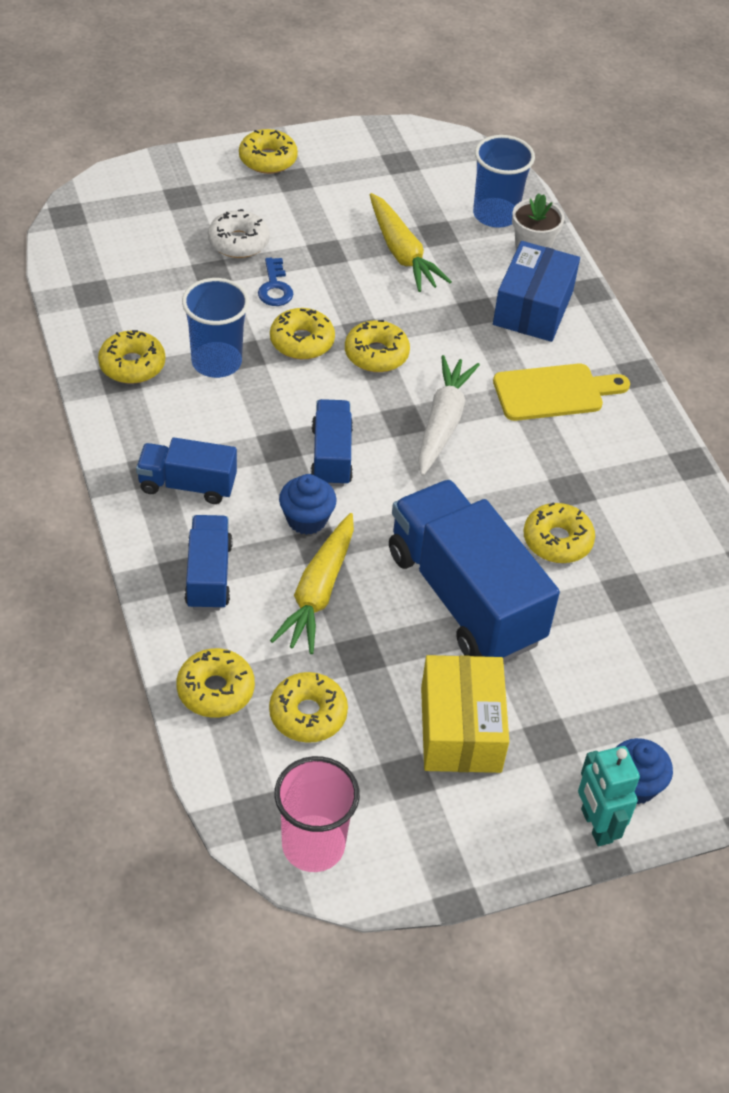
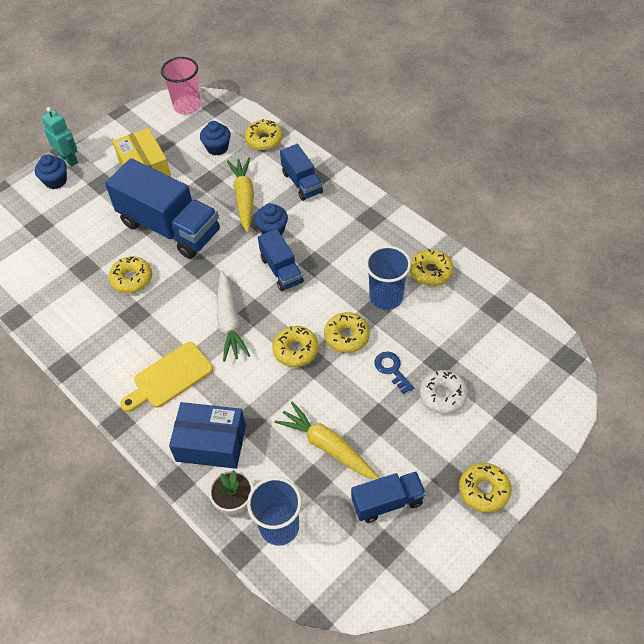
camera: 160 degrees right, 5 degrees up
blue truck [136,438,237,504] -> blue truck moved to [351,471,426,523]
yellow donut [269,672,348,743] -> blue cupcake [200,121,231,156]
blue box [493,241,580,342] -> blue box turned 75 degrees counterclockwise [169,402,246,469]

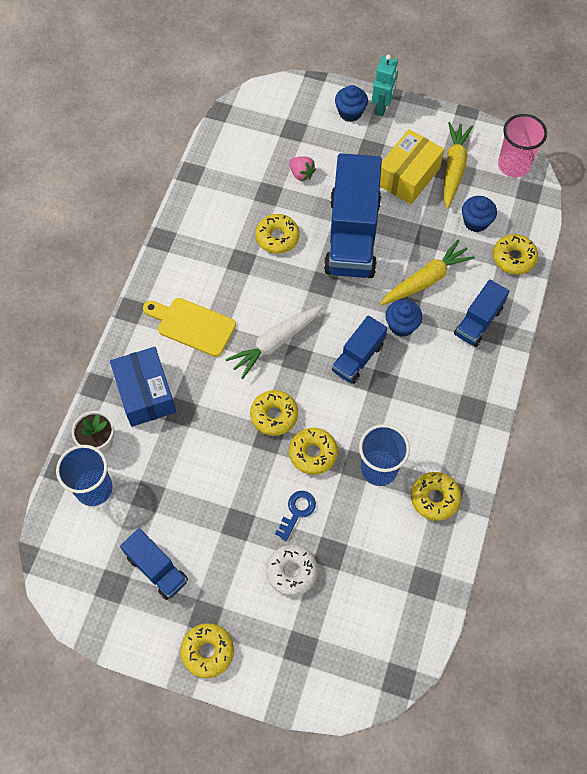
camera: 60 degrees right, 10 degrees up
yellow carrot [275,402,379,480] -> yellow carrot moved to [444,122,473,209]
none -> pink strawberry [289,156,316,181]

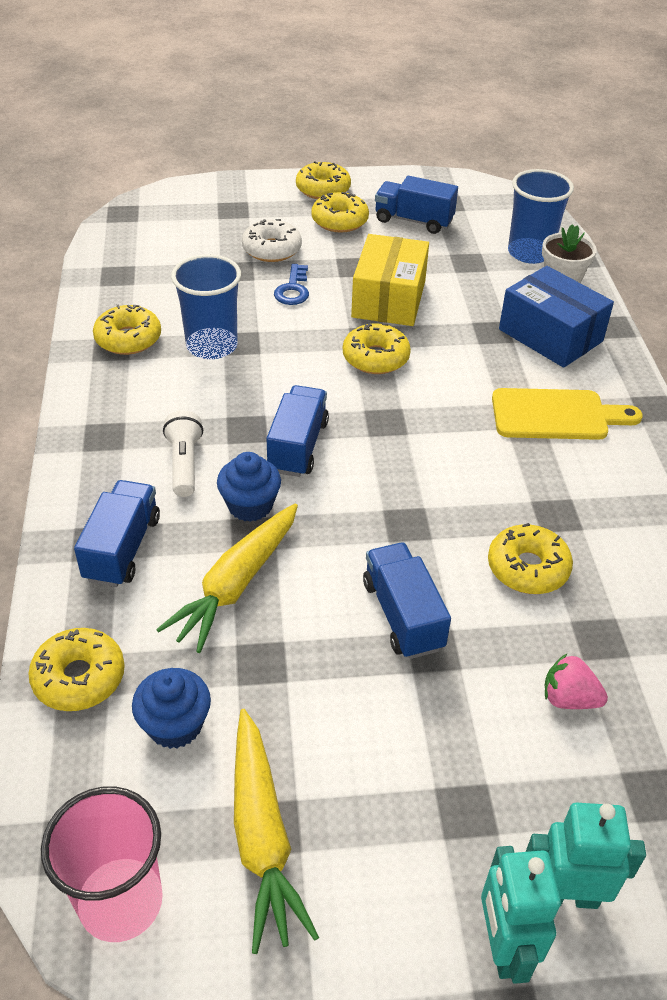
camera: 155 degrees right, 20 degrees down
white carrot [226,305,323,379] -> none
yellow donut [289,428,338,475] -> yellow donut moved to [311,192,369,233]
blue truck [324,153,382,278] -> blue truck [363,543,451,659], size x0.52
blue cupcake [335,85,368,122] -> turquoise robot [526,803,646,909]
yellow box [380,129,444,204] -> yellow box moved to [351,234,429,326]
none -> white flashlight [163,410,203,497]

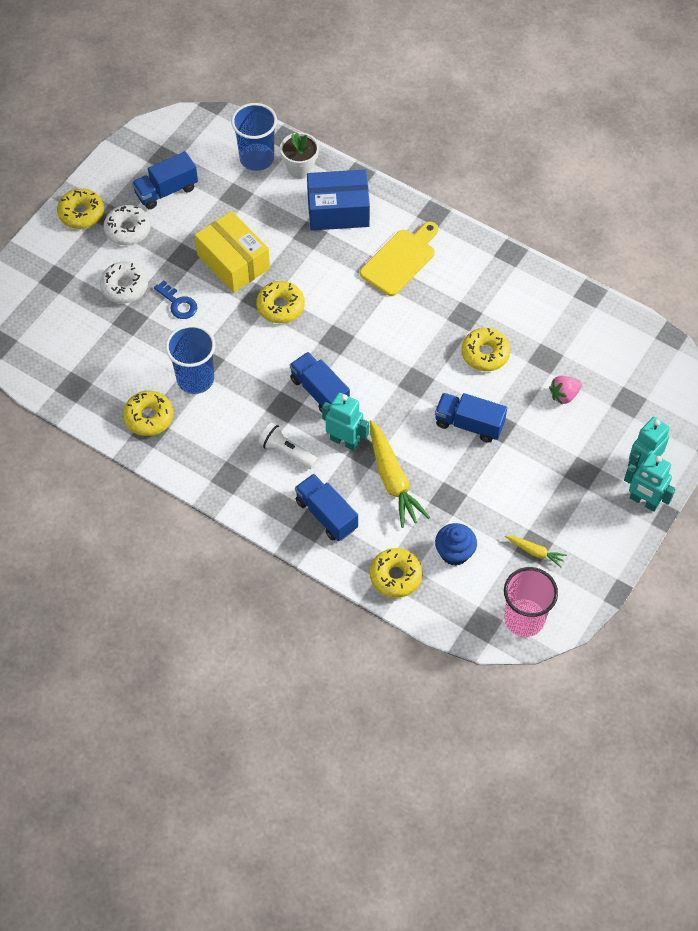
camera: 50 degrees left, 15 degrees up
blue cupcake [217,452,281,522] -> turquoise robot [322,393,369,451]
yellow carrot [234,709,319,954] -> yellow carrot [505,535,567,567], size x0.50
yellow donut [311,192,369,233] -> white donut [104,205,151,245]

